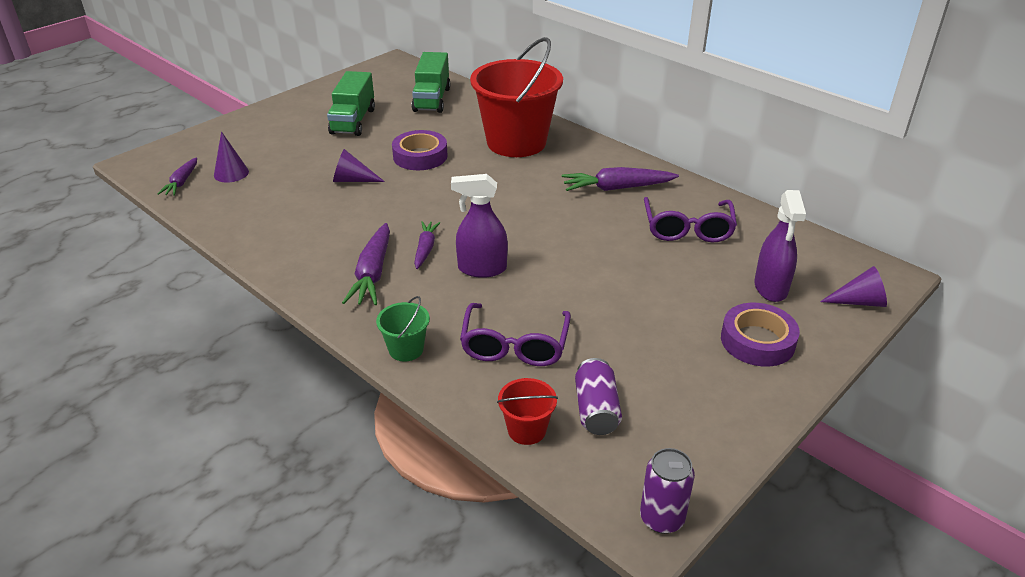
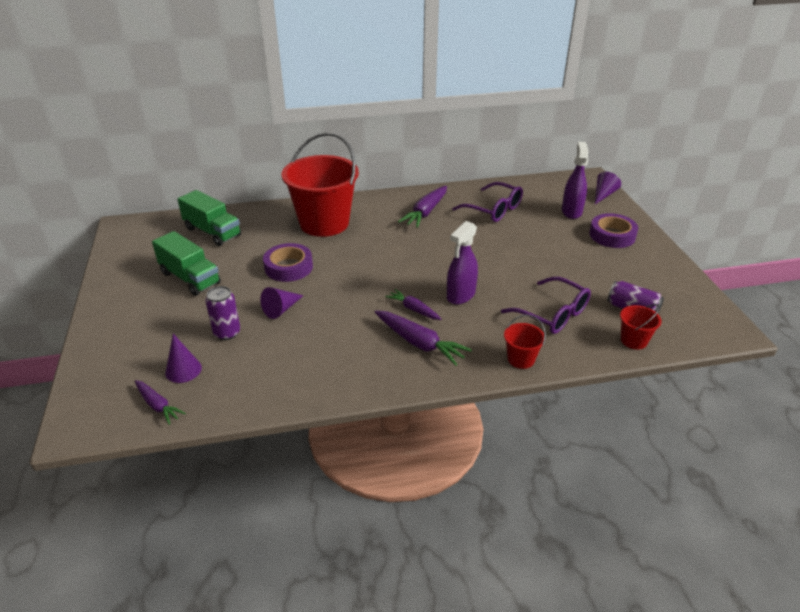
camera: 55 degrees left, 0 degrees up
green bucket [376,296,430,362] -> red bucket [504,315,546,369]
purple can [640,448,695,534] -> purple can moved to [205,286,240,340]
purple spray bottle [754,190,806,302] -> purple spray bottle turned 120 degrees counterclockwise [562,142,588,219]

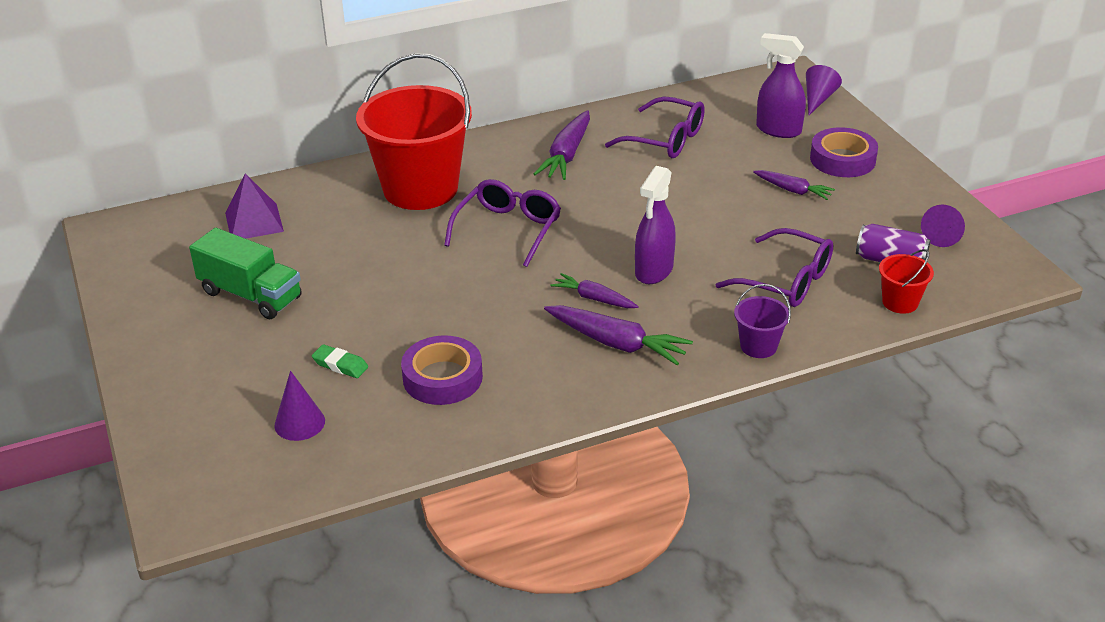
camera: 10 degrees left, 0 degrees up
purple carrot [135,380,186,425] -> purple carrot moved to [753,170,835,200]
green truck [178,190,241,246] -> purple pyramid [225,173,284,239]
purple can [205,286,240,340] -> green eraser [312,344,368,378]
purple cone [260,287,304,319] -> purple cone moved to [921,205,965,247]
purple tape [263,243,313,282] -> purple tape moved to [401,335,483,405]
red bucket [504,315,546,369] -> purple bucket [734,284,791,358]
purple spray bottle [562,142,588,219] -> purple spray bottle turned 60 degrees counterclockwise [756,33,806,138]
none -> purple glasses [444,179,561,267]

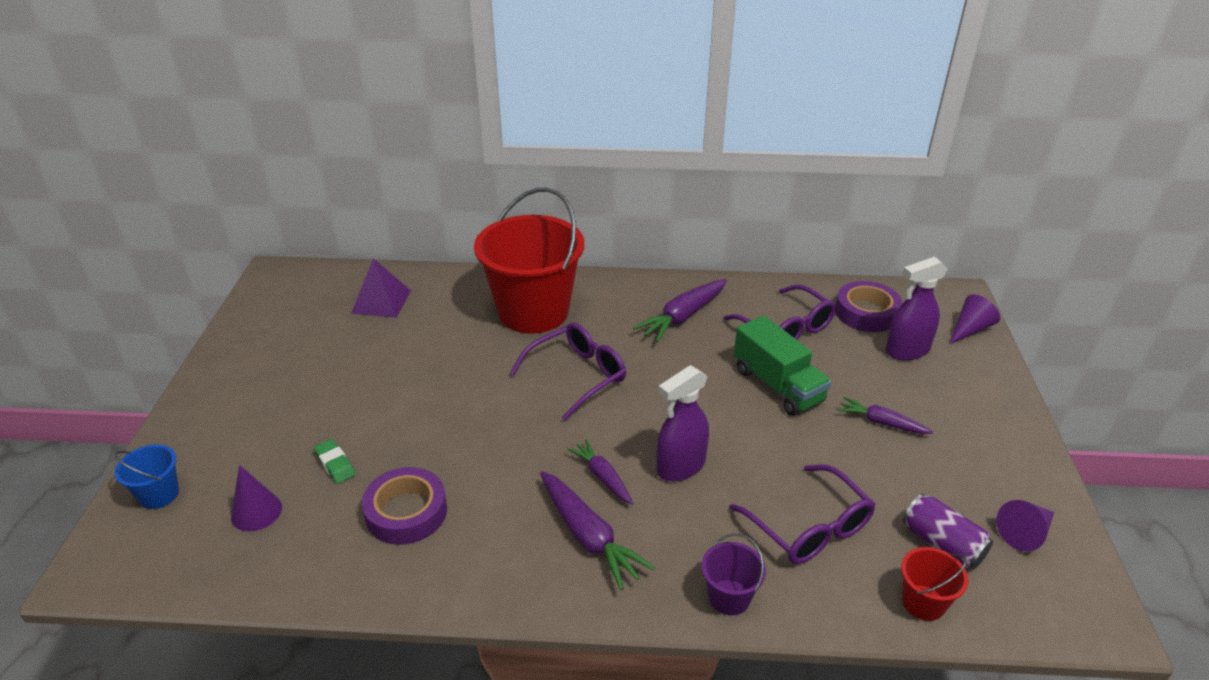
camera: 25 degrees right, 0 degrees up
green truck [189,228,302,319] -> green truck moved to [734,316,831,416]
purple carrot [753,170,835,200] -> purple carrot turned 150 degrees clockwise [838,397,933,434]
purple spray bottle [756,33,806,138] -> purple spray bottle turned 75 degrees counterclockwise [885,257,948,360]
purple tape [810,127,878,177] -> purple tape moved to [835,281,903,332]
none -> blue bucket [114,445,179,509]

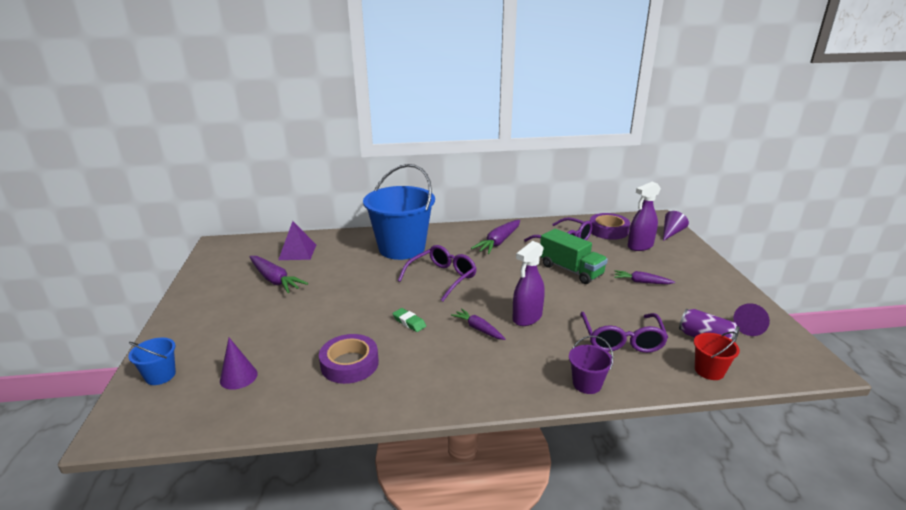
camera: 10 degrees left, 10 degrees down
green eraser [314,439,355,484] -> green eraser moved to [393,308,426,332]
red bucket [474,188,584,334] -> blue bucket [363,164,435,260]
purple carrot [540,471,655,590] -> purple carrot moved to [249,256,308,293]
purple glasses [729,464,875,564] -> purple glasses turned 45 degrees clockwise [580,312,668,353]

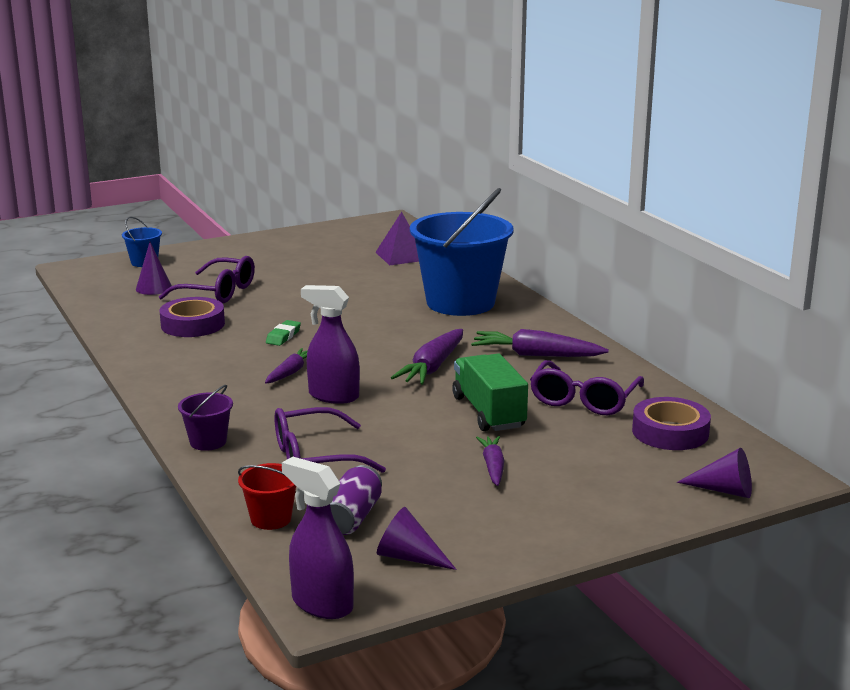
camera: 70 degrees right, 5 degrees down
purple carrot [249,256,308,293] -> purple carrot moved to [391,329,463,385]
purple glasses [398,245,477,301] -> purple glasses moved to [159,256,255,303]
green truck [540,229,608,284] -> green truck turned 135 degrees clockwise [452,353,528,431]
purple spray bottle [628,182,661,251] -> purple spray bottle moved to [282,457,354,619]

